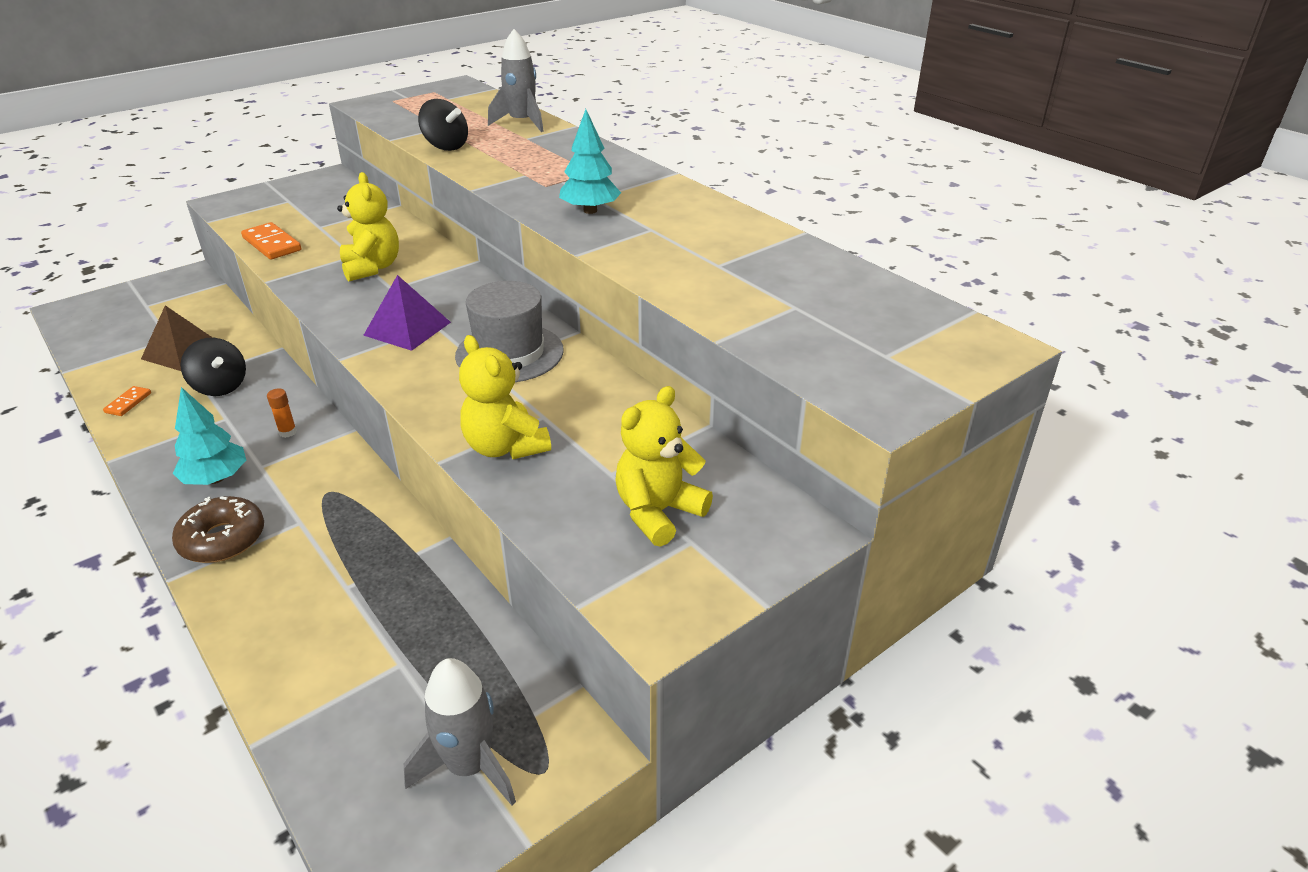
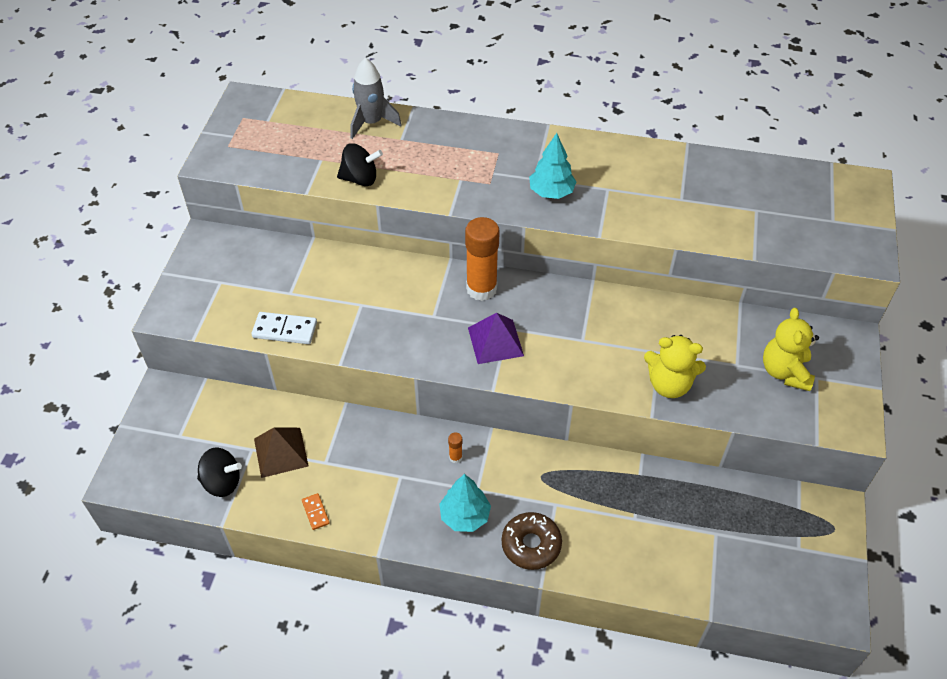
camera: 40 degrees left, 15 degrees up
black spinning top [181,338,246,396] -> black spinning top moved to [197,448,242,497]
orange domino [241,222,301,259] -> white domino [252,312,317,344]
yellow teddy bear [337,172,399,281] -> none
grey rocket [404,658,516,806] -> none
grey hat [455,281,564,382] -> none
none -> orange glue stick [465,217,500,301]

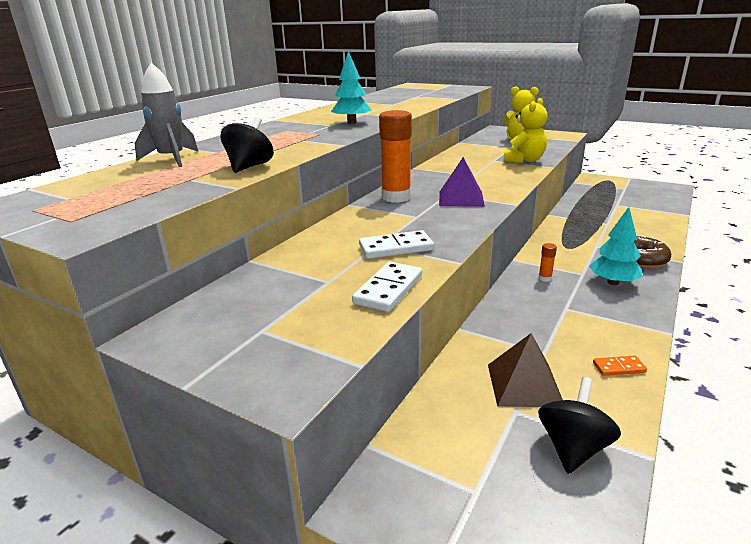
camera: 70 degrees left, 25 degrees down
none -> white domino [359,230,434,259]

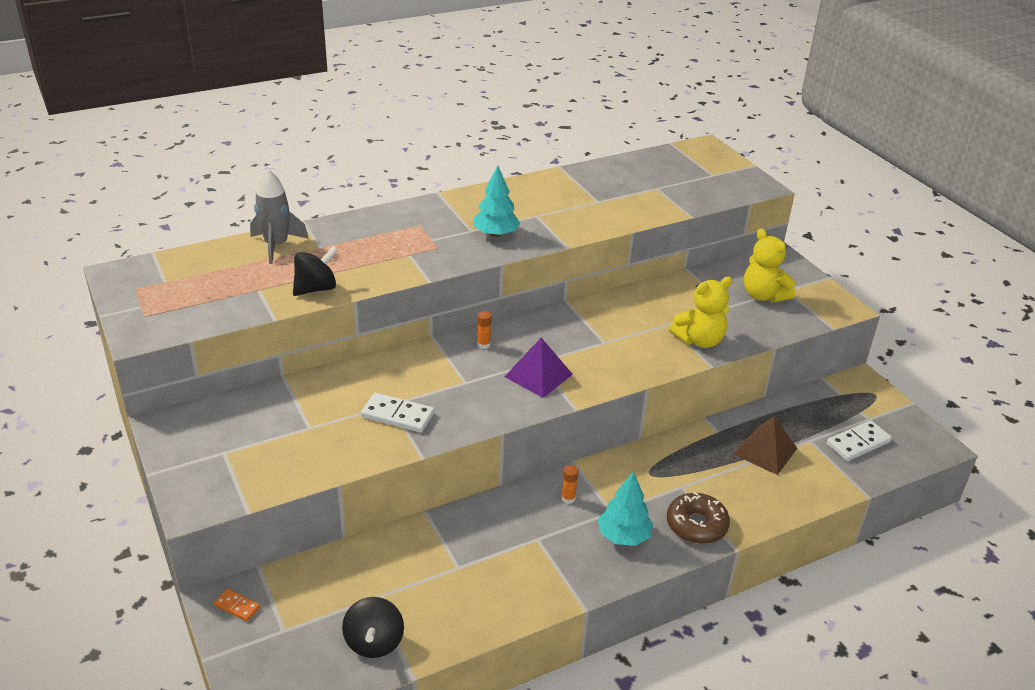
camera: 30 degrees right, 10 degrees up
white domino [352,262,422,312] -> white domino moved to [827,420,892,461]
orange glue stick [379,110,412,203] -> orange glue stick [477,311,492,349], size x0.41
brown pyramid [488,333,563,407] -> brown pyramid moved to [733,416,797,475]
black spinning top [538,377,621,474] -> black spinning top turned 120 degrees clockwise [342,597,404,658]
orange domino [593,355,647,376] -> orange domino moved to [214,588,260,621]

